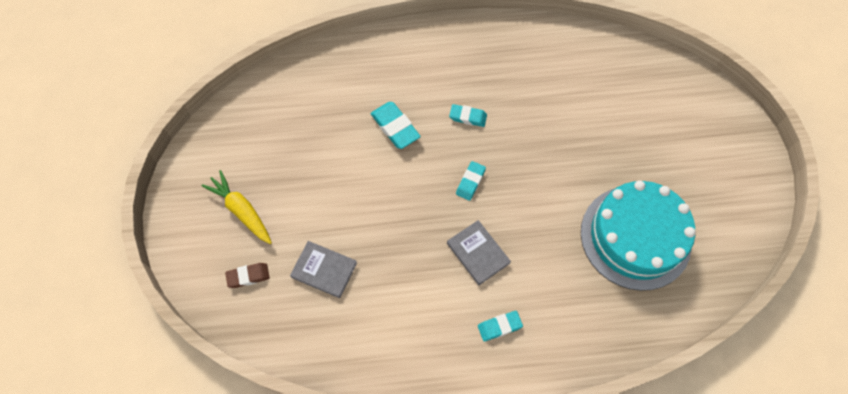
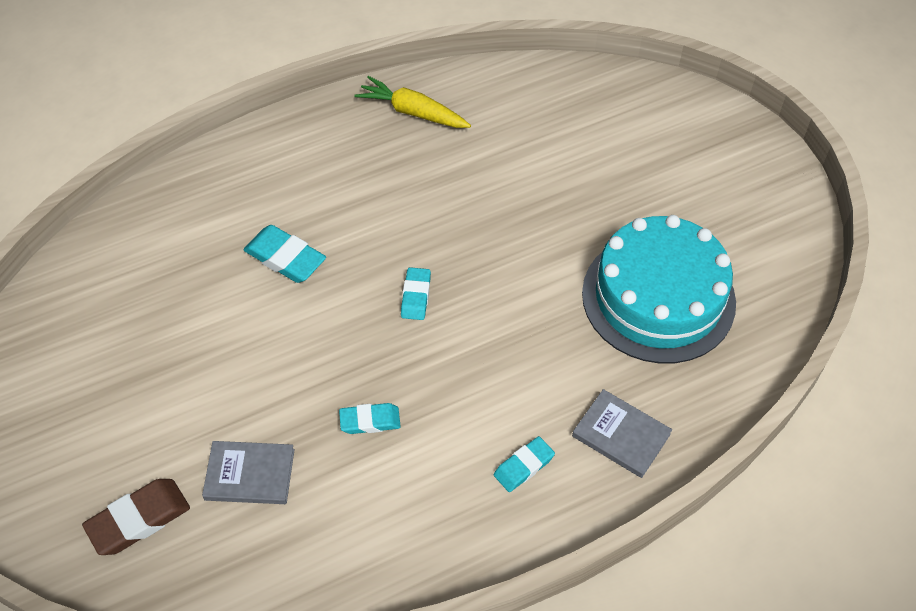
camera: 20 degrees left, 10 degrees down
yellow carrot [201,170,272,244] -> yellow carrot moved to [354,76,471,128]
brown eraser [225,263,270,288] -> brown eraser [82,479,190,555], size x1.55
grey book [447,220,511,285] -> grey book moved to [572,389,672,478]
turquoise eraser [449,104,487,127] -> turquoise eraser moved to [339,403,401,434]

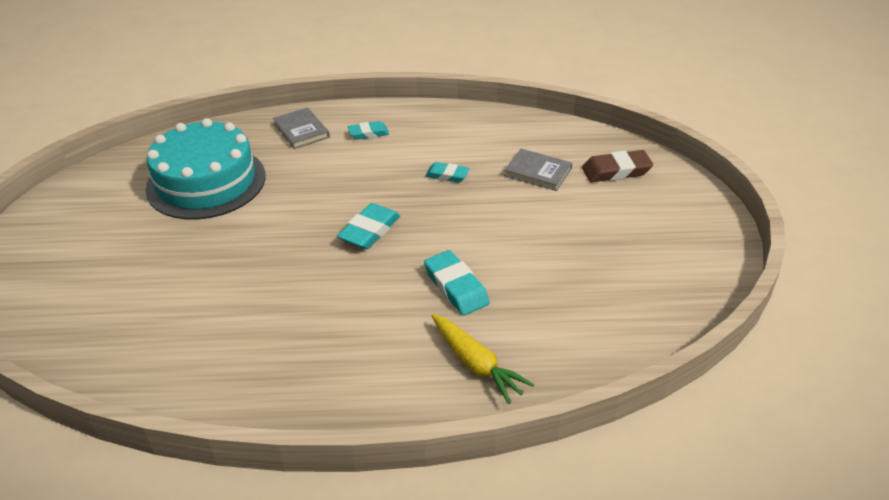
camera: 155 degrees left, 15 degrees down
yellow carrot [354,76,471,128] -> yellow carrot moved to [431,314,534,404]
turquoise eraser [401,267,431,320] -> turquoise eraser [337,203,400,249], size x1.55

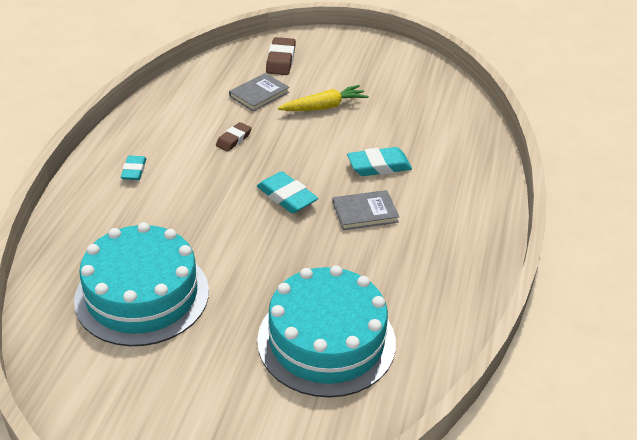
camera: 75 degrees left, 0 degrees up
grey book [273,107,330,149] -> grey book moved to [332,190,399,230]
turquoise eraser [425,162,470,183] -> brown eraser [216,122,252,152]
yellow carrot [431,314,534,404] -> yellow carrot moved to [278,85,369,111]
none -> turquoise cake [257,265,396,398]

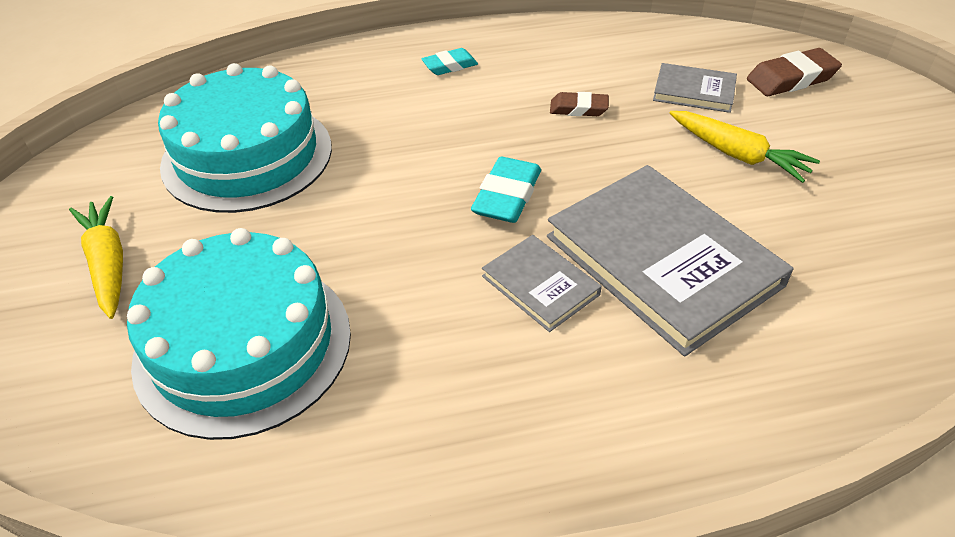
camera: 65 degrees right, 5 degrees up
turquoise eraser [347,147,412,176] -> grey book [547,165,794,356]
none -> yellow carrot [69,196,123,319]

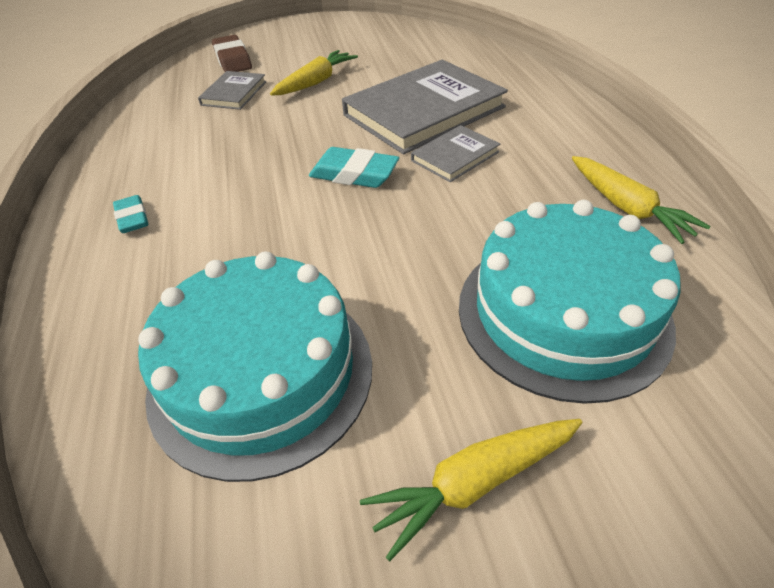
camera: 90 degrees left, 0 degrees up
brown eraser [550,92,609,116] -> none
none -> yellow carrot [572,156,711,244]

